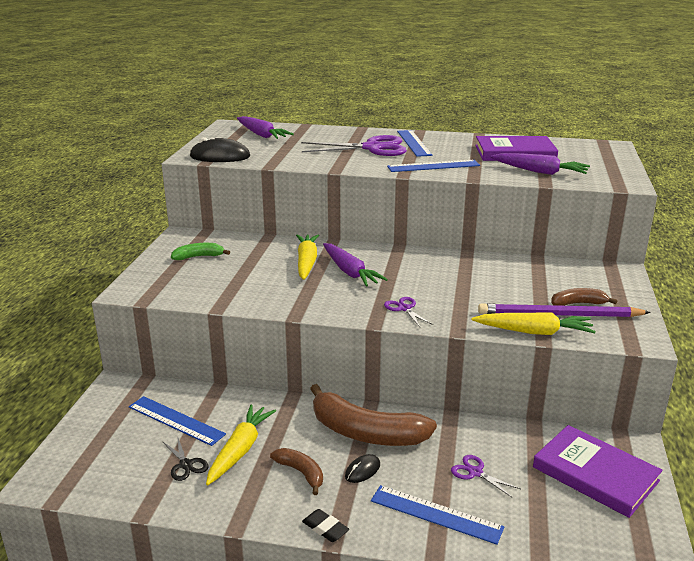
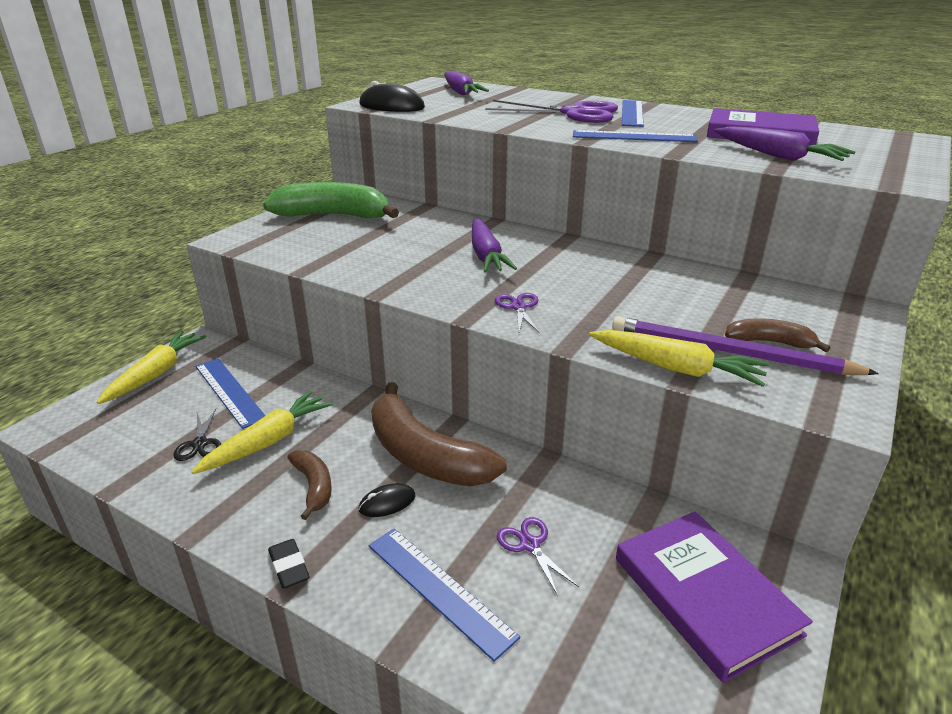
camera: 20 degrees right, 5 degrees up
green banana [171,243,230,260] -> green banana [263,182,399,218], size x2.01
yellow carrot [296,234,319,280] -> yellow carrot moved to [97,331,206,404]

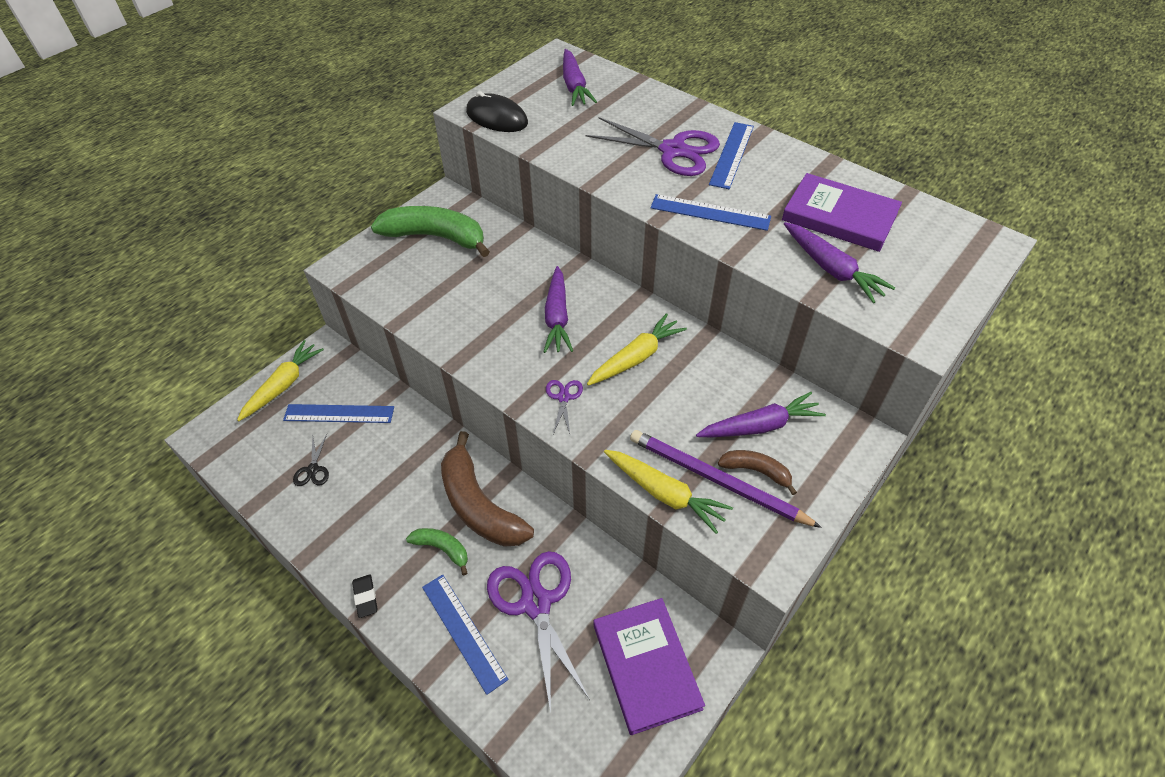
camera: 10 degrees right, 20 degrees up
yellow carrot [191,391,333,474] -> yellow carrot moved to [587,313,687,386]
blue ruler [196,358,266,429] -> blue ruler turned 60 degrees counterclockwise [283,404,394,423]
brown banana [287,450,332,520] -> none
black mouse [358,483,416,517] -> green banana [406,528,468,575]
purple scissors [497,517,579,596] -> purple scissors [487,551,590,713], size x2.19
none -> purple carrot [696,392,826,437]

